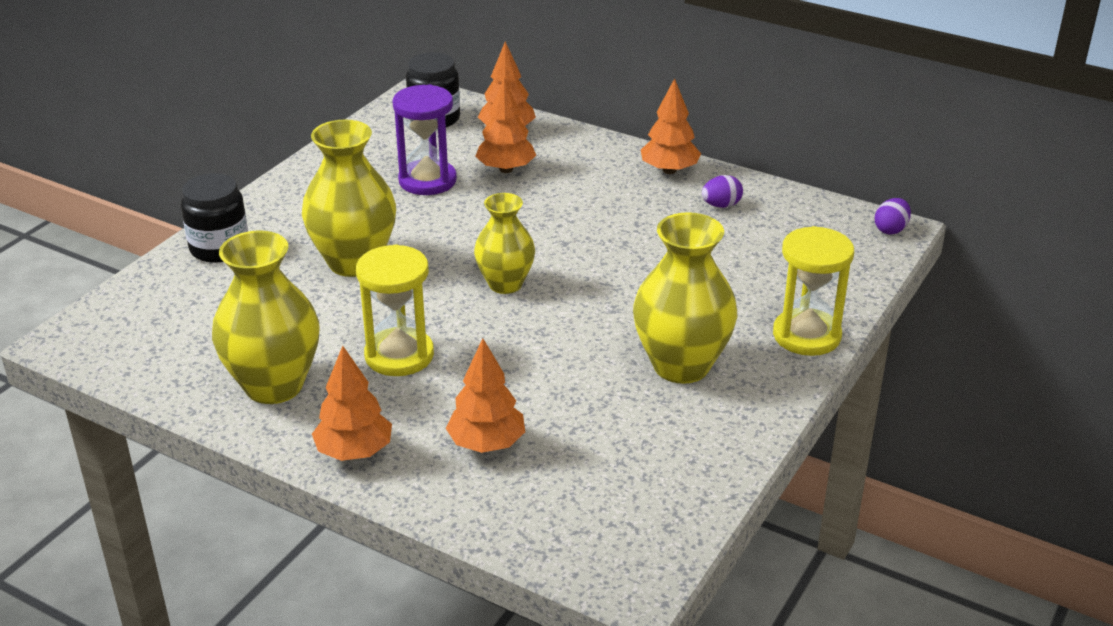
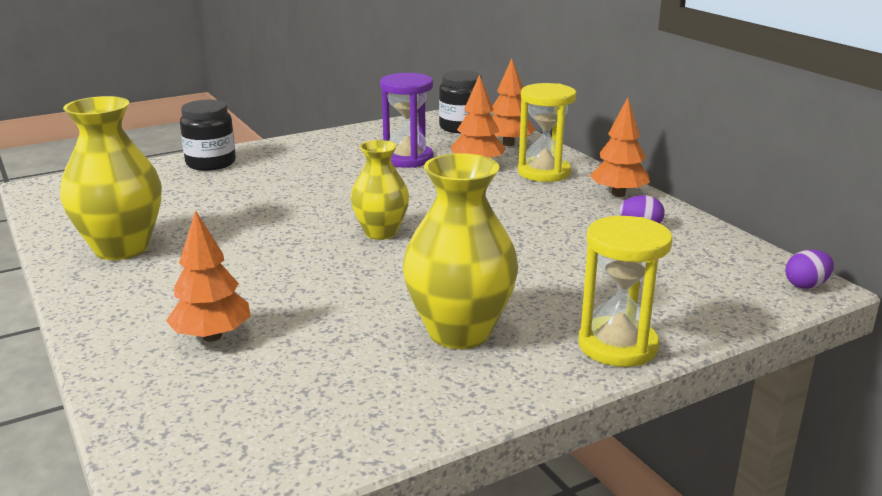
camera: 30 degrees right, 10 degrees down
yellow vase [302,119,396,277] -> none
orange tree [312,346,392,461] -> none
yellow hourglass [356,245,434,376] -> yellow hourglass moved to [518,83,576,182]

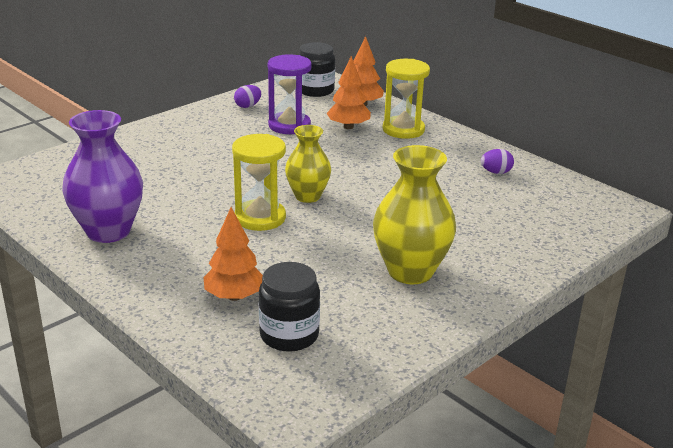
camera: 15 degrees left, 5 degrees up
yellow vase [60,96,162,260] -> purple vase [62,110,143,243]
black jar [180,100,236,171] -> black jar moved to [259,262,320,352]
yellow hourglass [579,216,673,367] -> yellow hourglass moved to [232,134,286,231]
orange tree [590,98,650,197] -> none
purple egg [785,250,834,289] -> purple egg moved to [234,85,261,108]

